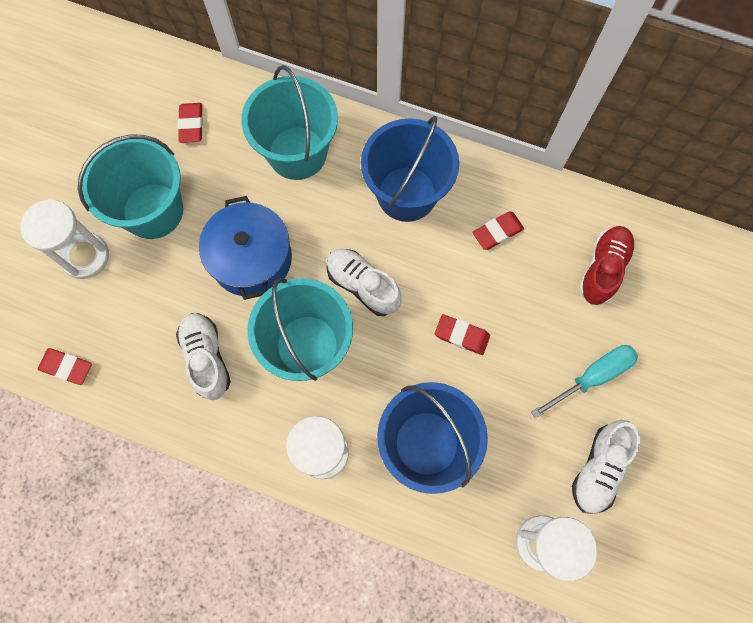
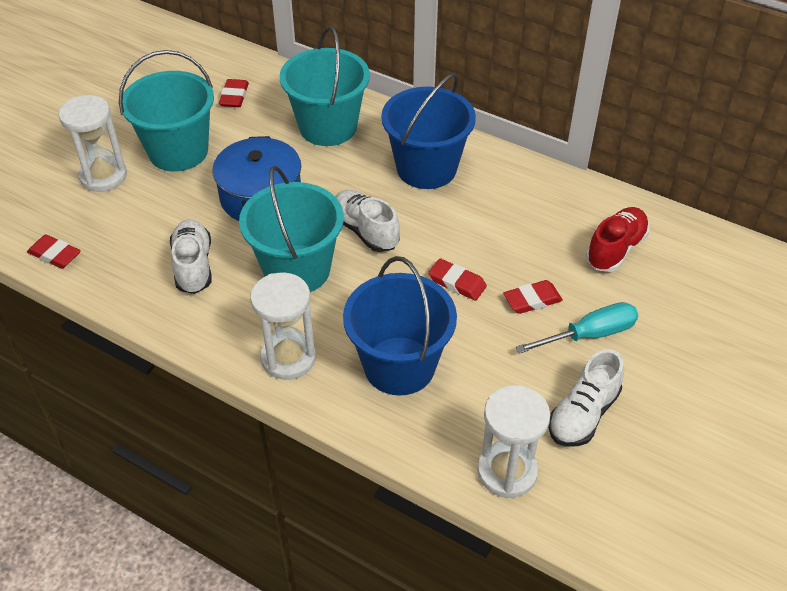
camera: 10 degrees right, 25 degrees down
red eraser [472,212,524,250] -> red eraser moved to [503,280,563,314]

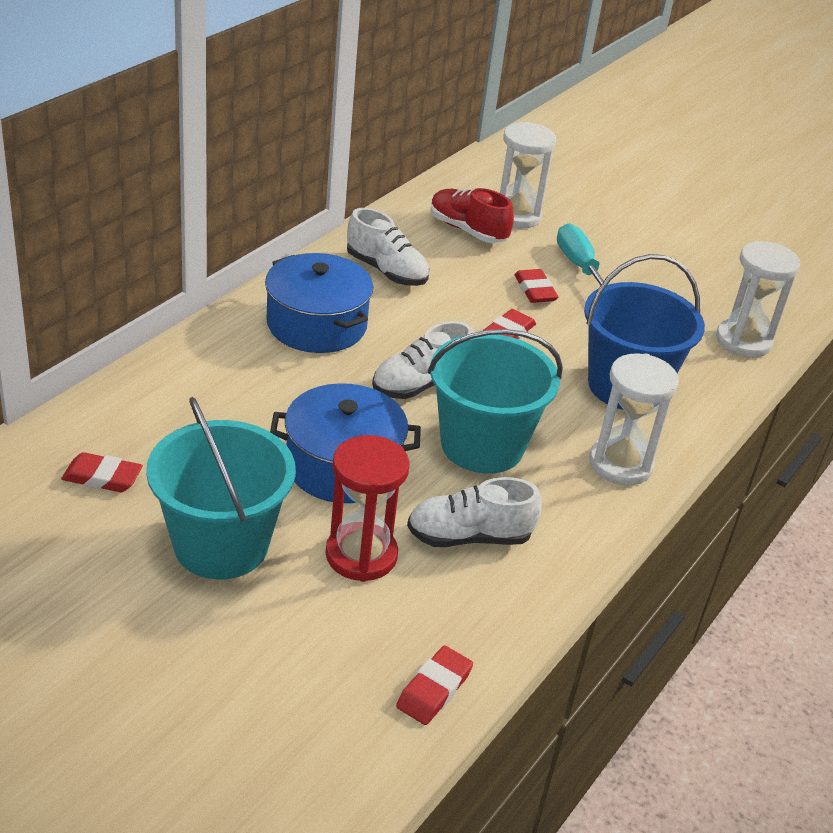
camera: 90 degrees left, 10 degrees down
white hourglass [59,95,127,192] -> white hourglass moved to [500,122,556,229]
turquoise bucket [280,26,370,146] -> none
blue bucket [381,73,476,189] -> blue pot [265,253,373,353]
white shoe [548,349,624,447] -> white shoe moved to [347,208,429,286]
none -> red hourglass [326,435,410,582]

